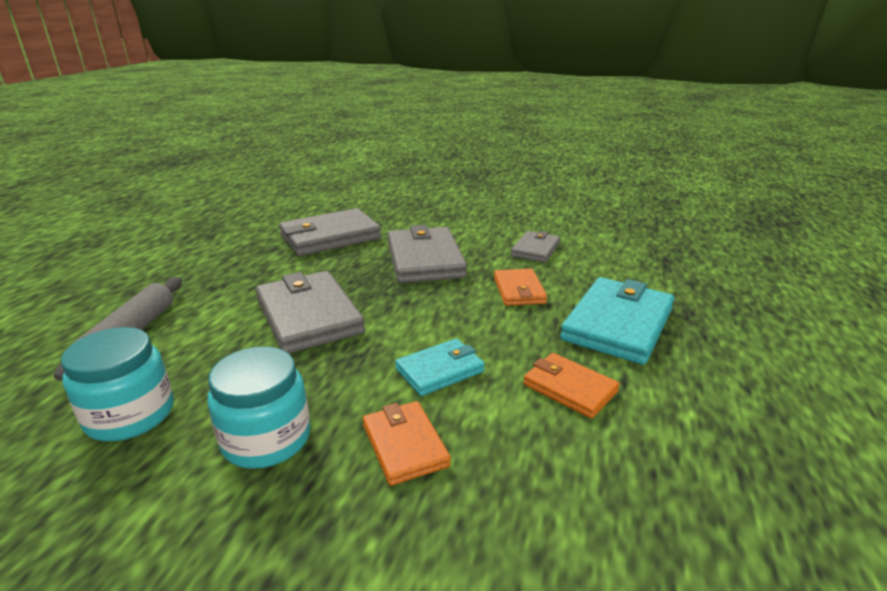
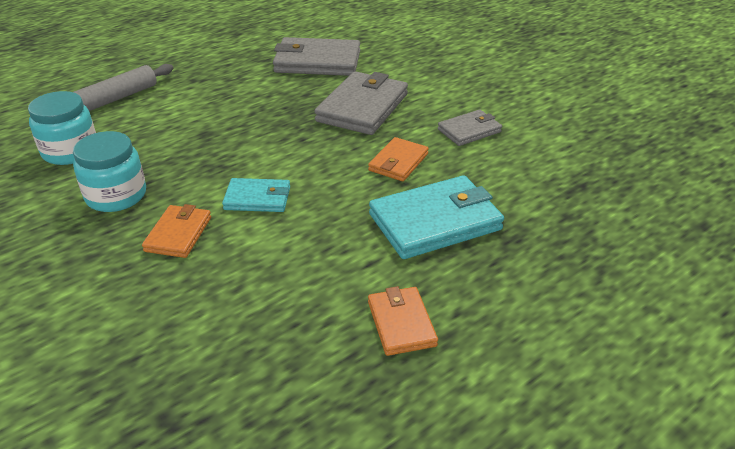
camera: 35 degrees right, 10 degrees up
grey wallet [255,271,365,353] -> none
orange wallet [523,353,620,419] -> orange wallet moved to [368,286,438,356]

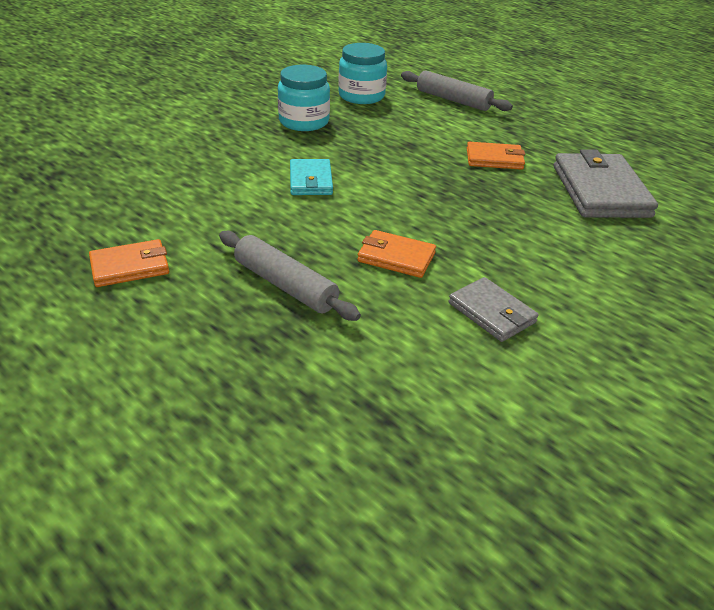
camera: 80 degrees right, 0 degrees up
orange wallet [142,204,211,258] -> orange wallet moved to [467,142,525,170]
grey wallet [314,71,408,135] -> none
turquoise wallet [369,175,504,259] -> grey rolling pin [219,231,361,321]

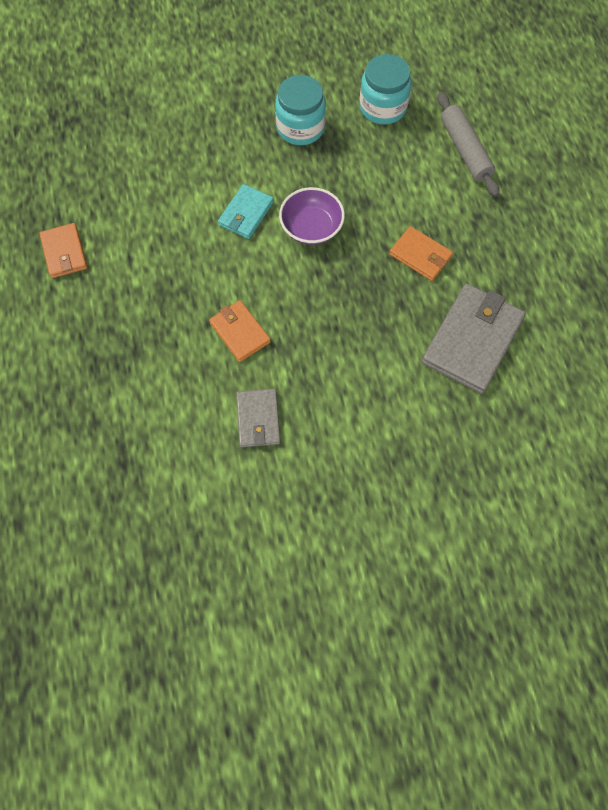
camera: 35 degrees right, 30 degrees up
orange wallet [89,239,169,287] -> orange wallet turned 60 degrees clockwise [39,223,87,278]
grey rolling pin [219,231,361,321] -> none
none -> purple bowl [279,187,345,245]

